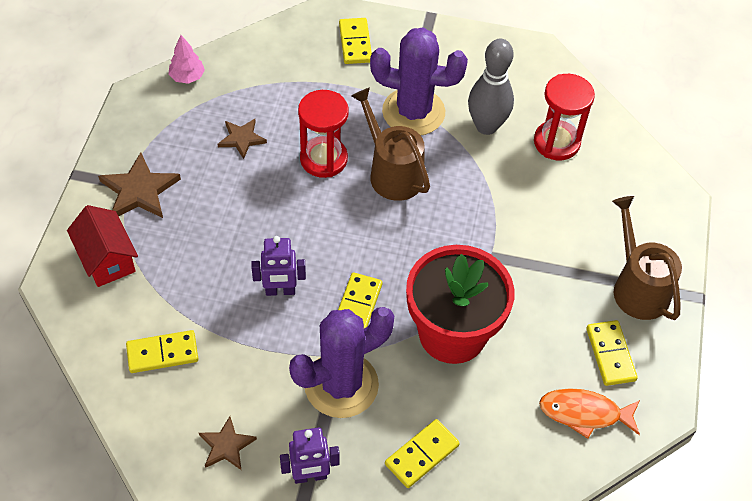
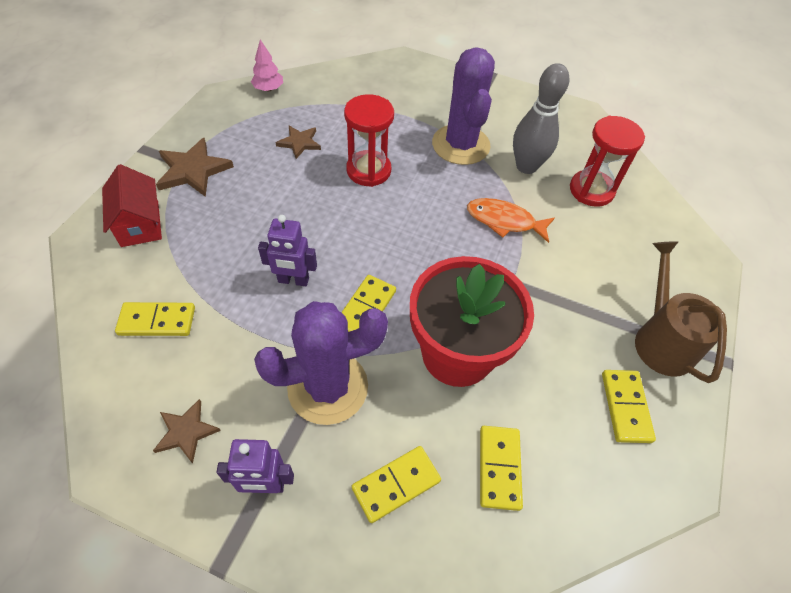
camera: 10 degrees right, 0 degrees up
yellow domino [339,18,372,64] -> yellow domino moved to [480,426,523,511]
brown watering can [351,88,430,201] -> none
purple cactus [370,27,468,135] -> purple cactus turned 60 degrees clockwise [432,47,495,165]
orange fish [539,388,640,439] -> orange fish moved to [467,198,555,243]

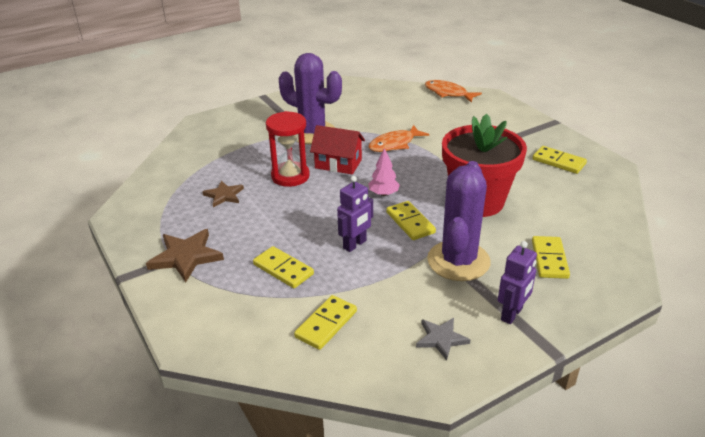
camera: 50 degrees left, 20 degrees down
red house [102,164,162,247] -> red house moved to [310,125,365,175]
brown star [153,399,221,463] -> grey star [416,318,470,361]
pink tree [251,39,283,92] -> pink tree moved to [368,148,400,196]
yellow domino [480,426,523,511] -> yellow domino moved to [253,246,314,288]
grey bowling pin [513,63,569,174] -> none
red hourglass [570,116,645,207] -> none
brown watering can [635,241,727,383] -> none
none -> orange fish [425,80,482,103]

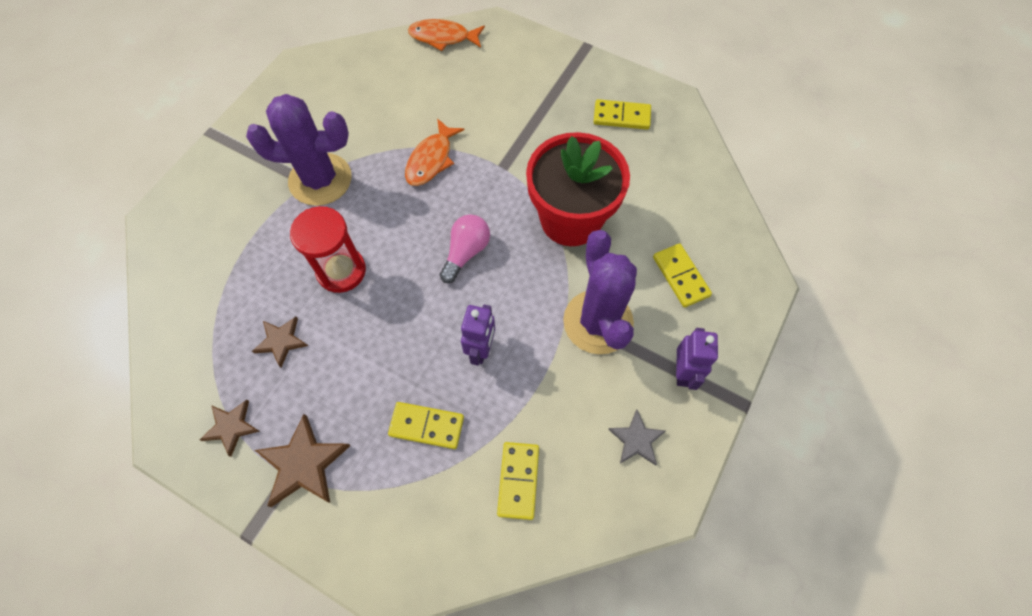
camera: 30 degrees left, 30 degrees up
red house [310,125,365,175] -> none
pink tree [368,148,400,196] -> pink light bulb [440,214,490,283]
yellow domino [386,201,436,240] -> none
none -> brown star [200,400,260,457]

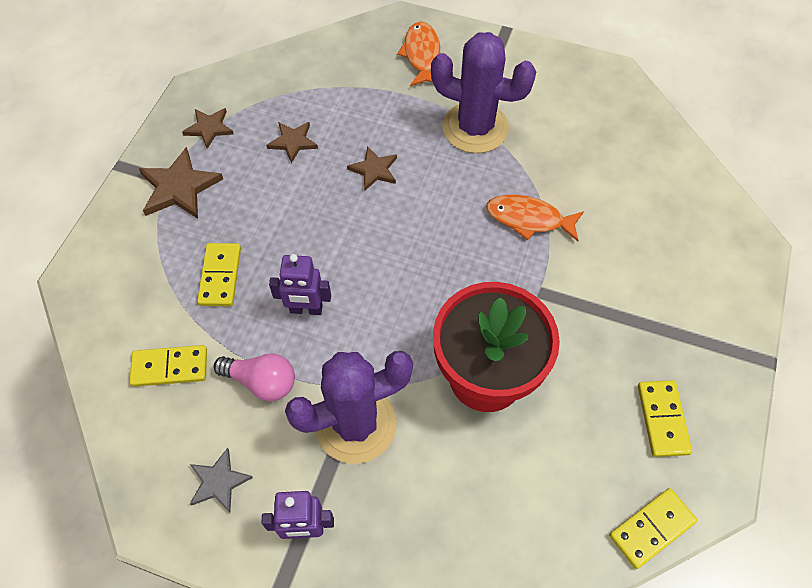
camera: 80 degrees right, 5 degrees down
purple cactus [246,94,352,206] -> purple cactus turned 60 degrees counterclockwise [431,32,536,153]
red hourglass [290,206,366,293] -> brown star [347,146,397,191]
orange fish [408,19,485,51] -> orange fish moved to [397,21,440,86]
pink light bulb [440,214,490,283] -> pink light bulb moved to [214,354,295,401]
yellow domino [653,243,712,308] -> yellow domino moved to [609,488,697,569]

